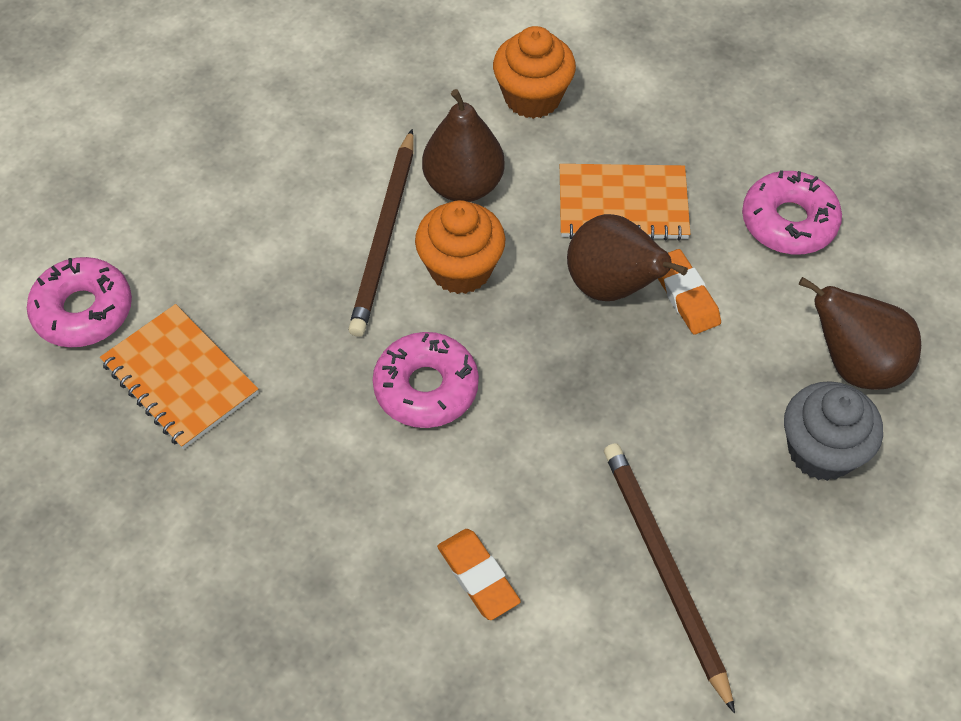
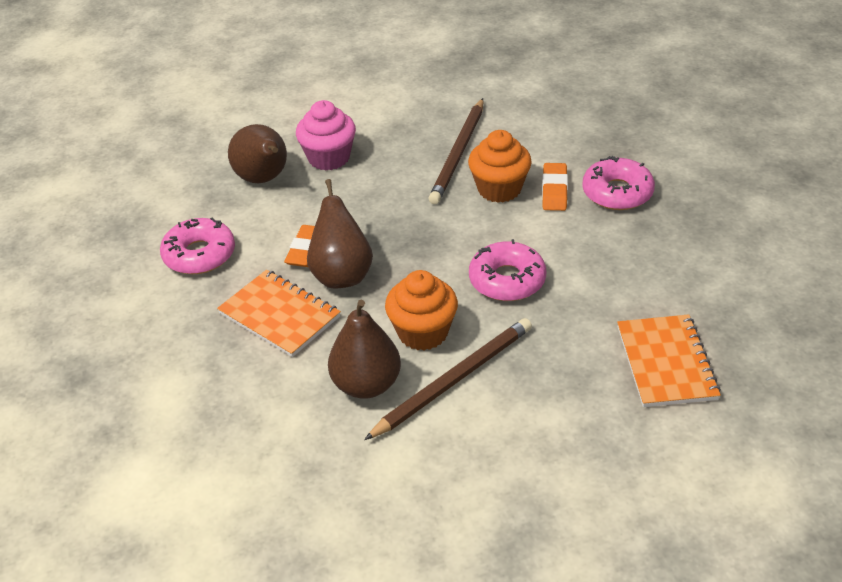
camera: 140 degrees left, 15 degrees down
pink donut [27,257,132,347] -> pink donut moved to [582,156,655,210]
orange cupcake [493,26,576,119] -> orange cupcake moved to [468,130,532,203]
grey cupcake [784,381,883,481] -> pink cupcake [296,100,356,170]

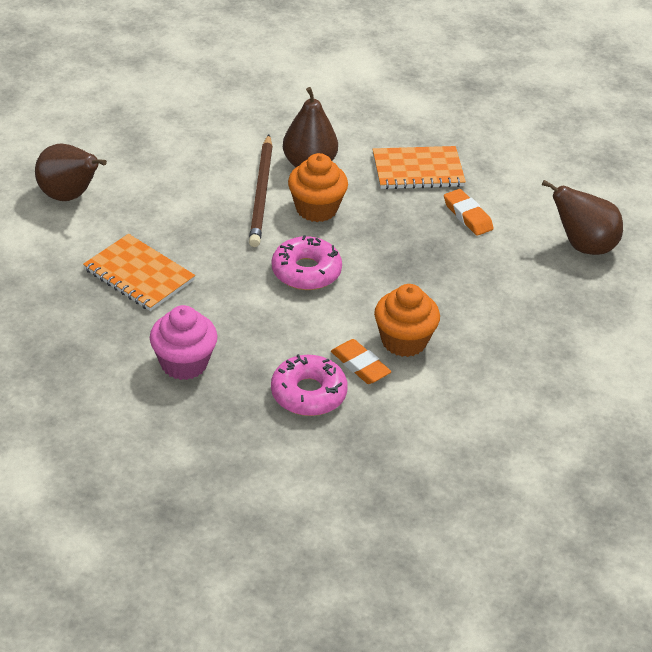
camera: 130 degrees right, 0 degrees up
pink donut [160,217,235,274] -> none
pink cupcake [296,100,356,170] -> pink cupcake moved to [150,305,218,380]
brown pear [307,179,373,289] -> brown pear moved to [35,143,107,201]
brown pencil [428,98,483,204] -> none

